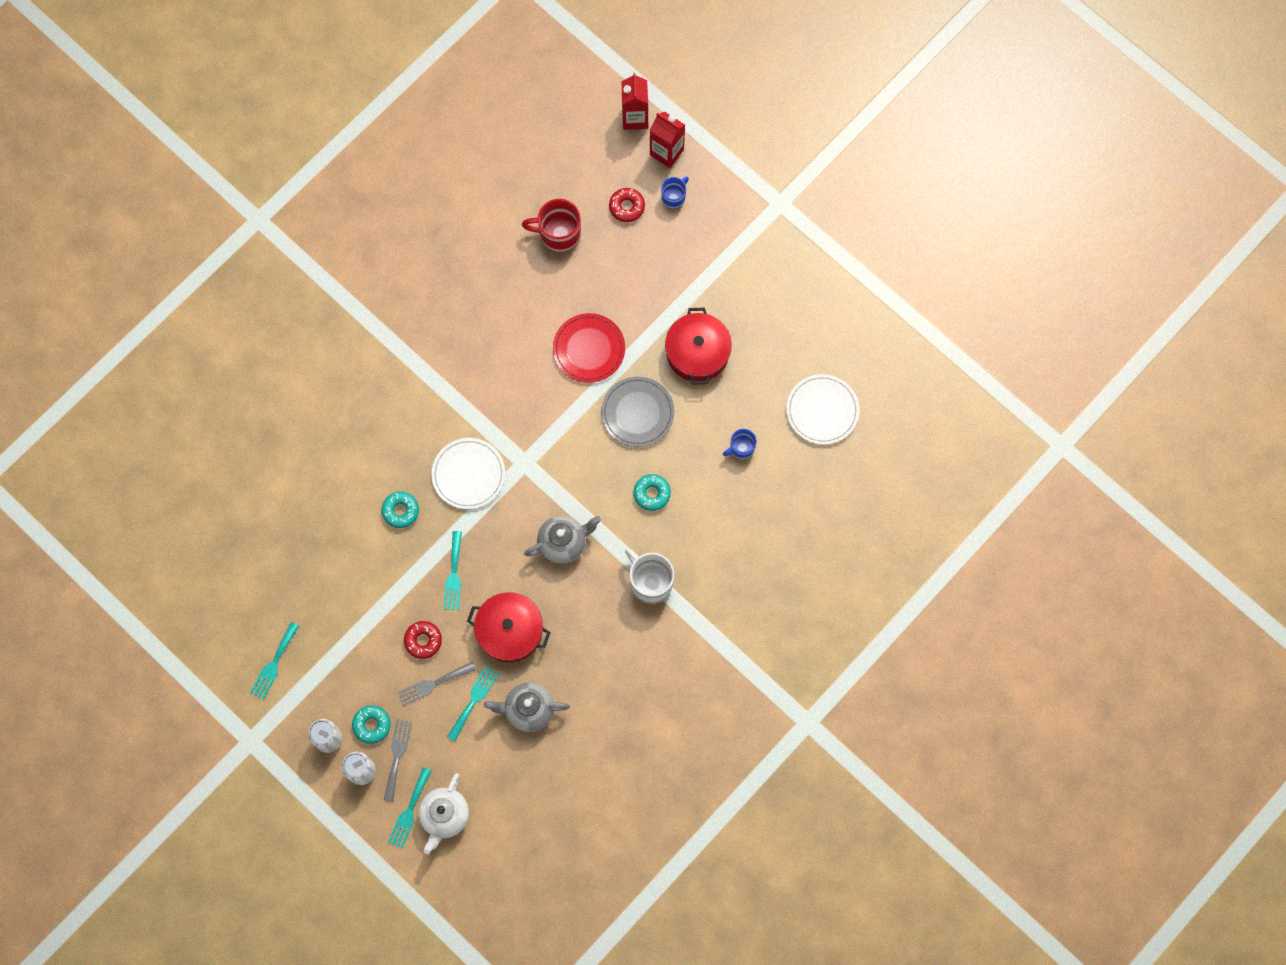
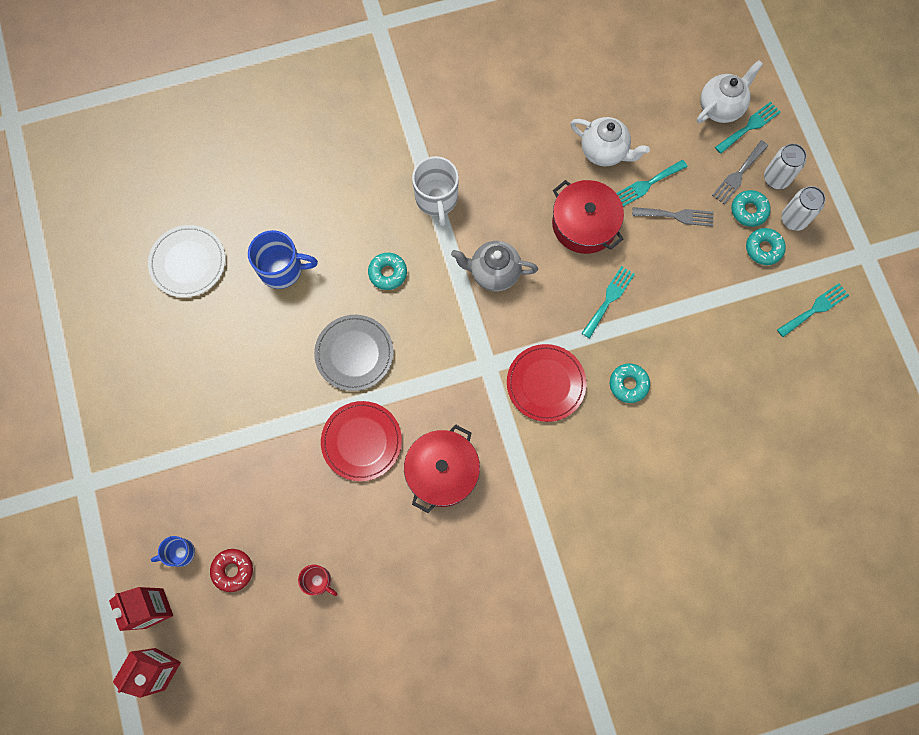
camera: 150 degrees left, 0 degrees up
red donut [404,621,442,659] -> none
white plate [432,438,505,509] -> red plate [507,344,587,422]
grey teapot [484,683,570,732] -> white teapot [570,117,650,166]
red mug [522,199,581,252] -> red mug [298,565,337,596], size x0.59
red pot [665,308,732,385] -> red pot moved to [404,424,480,513]
blue mug [723,429,757,459] -> blue mug [248,230,318,289], size x1.69
none -> turquoise donut [746,228,786,265]

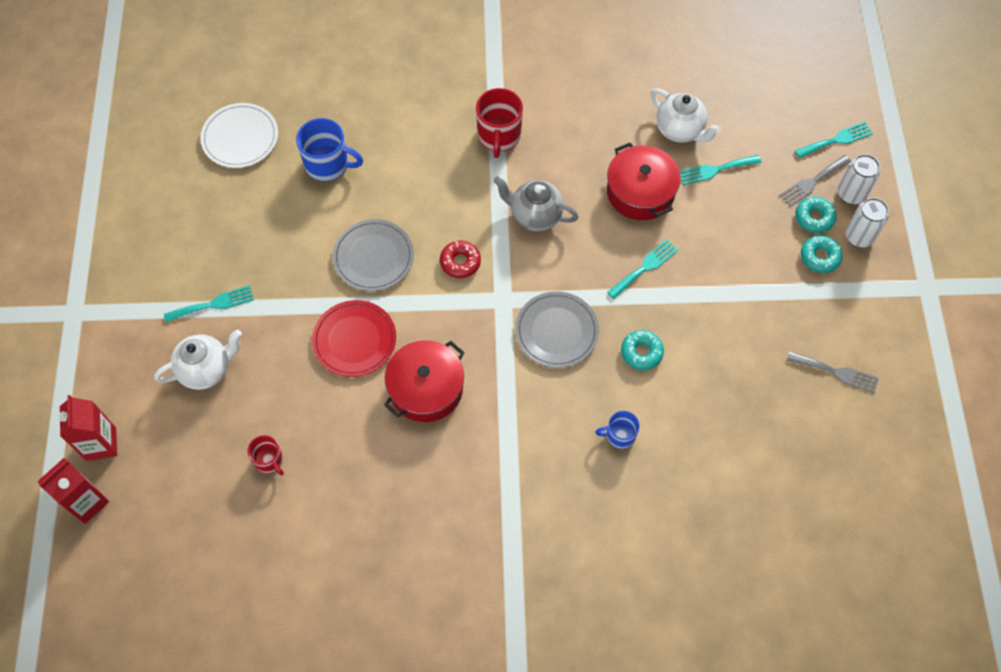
camera: 15 degrees right, 10 degrees down
blue mug [151,536,195,567] -> blue mug moved to [595,411,640,449]
red donut [210,549,253,592] -> red donut moved to [440,241,481,278]
turquoise donut [368,253,407,290] -> none
white mug [412,156,459,226] -> red mug [476,88,523,158]
red plate [507,344,587,422] -> grey plate [515,291,599,368]
grey fork [632,207,714,226] -> grey fork moved to [787,351,879,393]
white teapot [697,60,763,123] -> white teapot moved to [154,330,242,390]
turquoise fork [777,283,849,337] -> turquoise fork moved to [164,285,254,322]

